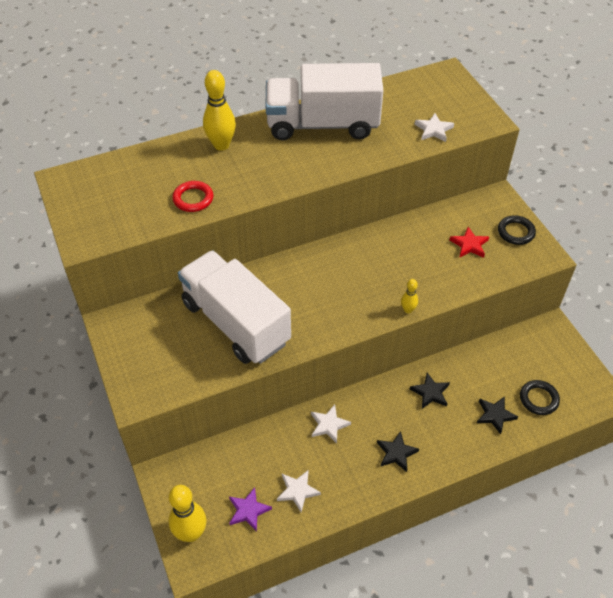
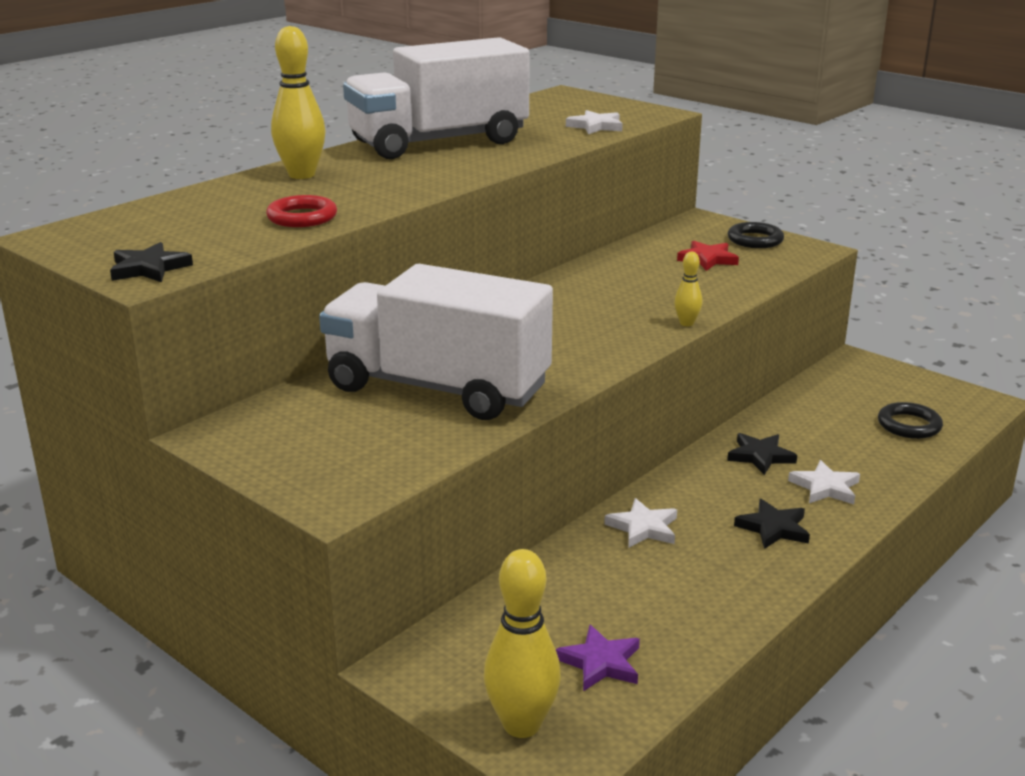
camera: 25 degrees left, 25 degrees down
white star [277,471,321,512] -> white star moved to [788,460,860,504]
black star [477,396,518,435] -> black star moved to [110,242,193,283]

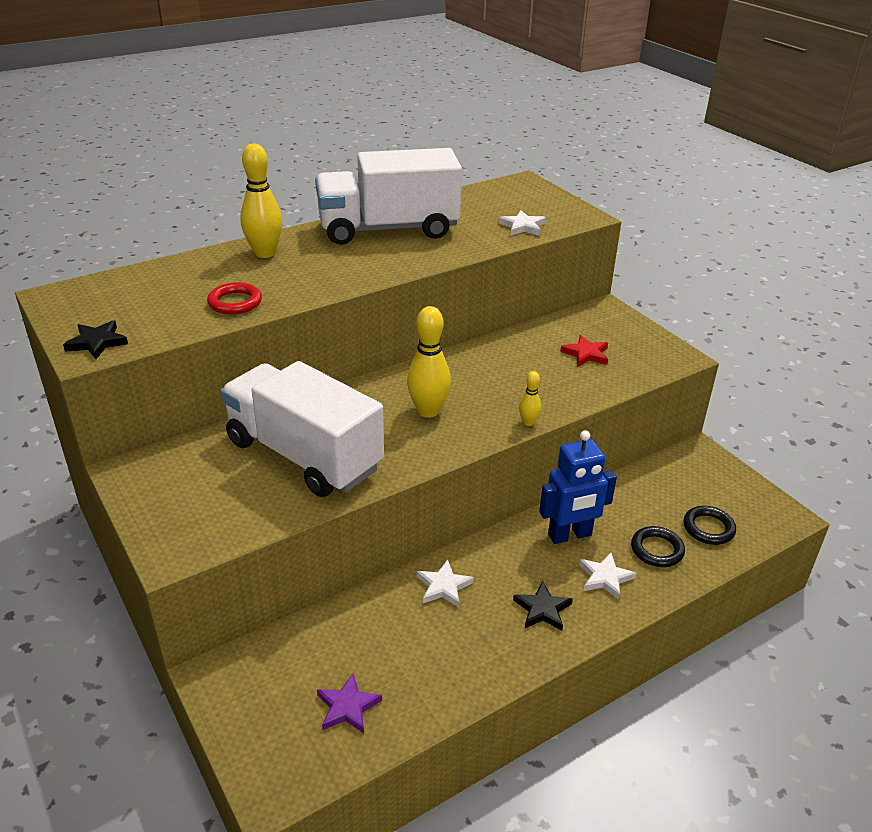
camera: 15 degrees right, 10 degrees up
yellow bowling pin [484,549,561,738] -> yellow bowling pin moved to [407,306,451,418]
black star [727,433,797,475] -> blue robot [539,430,617,544]
black ring [728,222,784,248] -> black ring moved to [631,526,685,567]

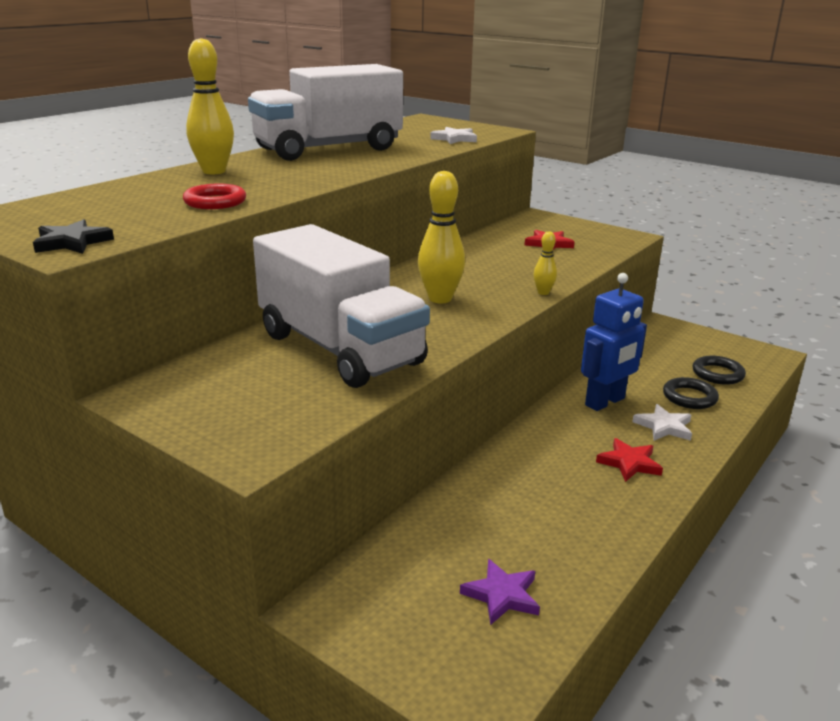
camera: 20 degrees left, 10 degrees down
white truck [220,361,384,497] -> white truck turned 150 degrees counterclockwise [253,224,430,388]
white star [417,559,474,607] -> none
black star [513,581,573,631] -> red star [596,438,663,482]

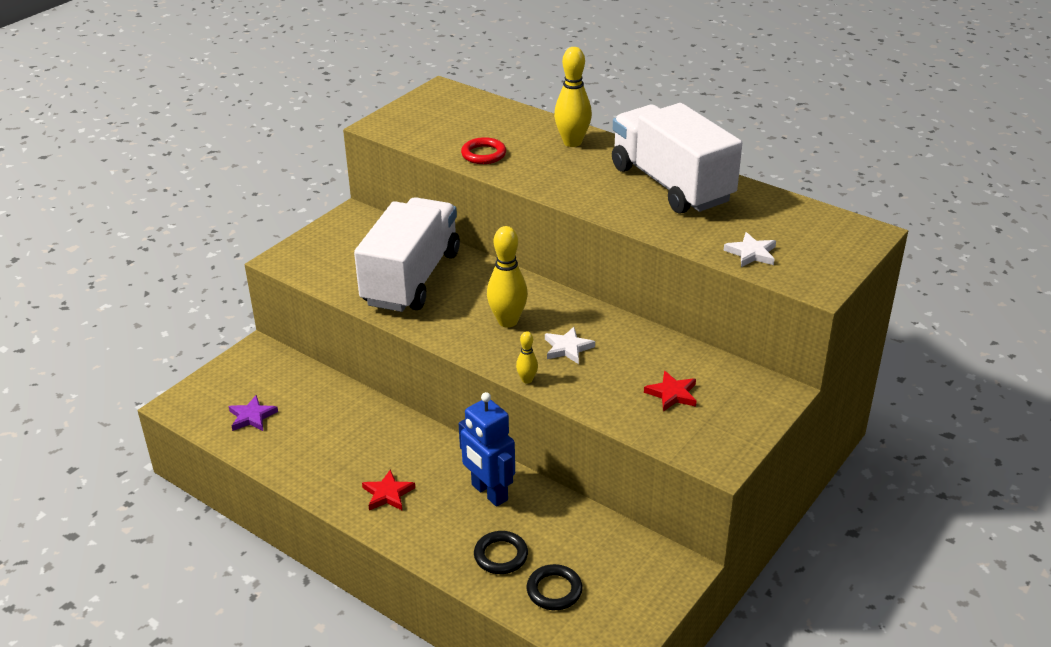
camera: 90 degrees right, 10 degrees up
black star [33,219,114,254] -> none
white truck [253,224,430,388] -> white truck turned 150 degrees clockwise [354,197,460,312]
white star [632,404,692,441] -> white star moved to [545,327,595,364]

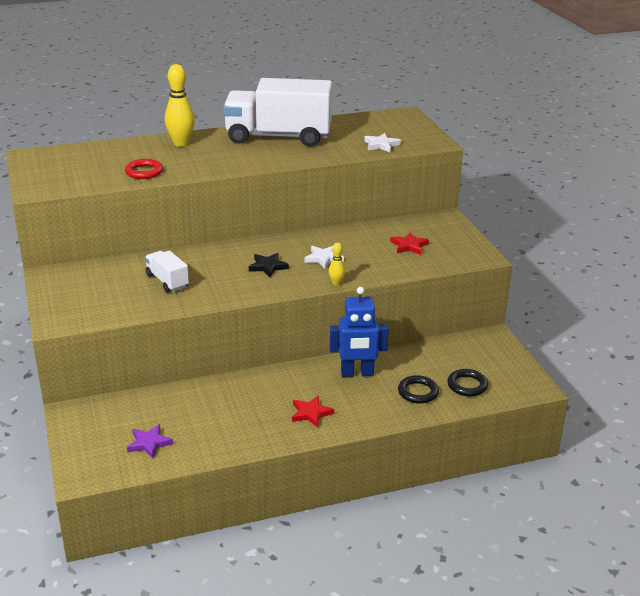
camera: 55 degrees left, 5 degrees down
white truck [354,197,460,312] -> white truck [145,250,189,293], size x0.46
yellow bowling pin [487,226,528,328] -> black star [249,253,289,277]

